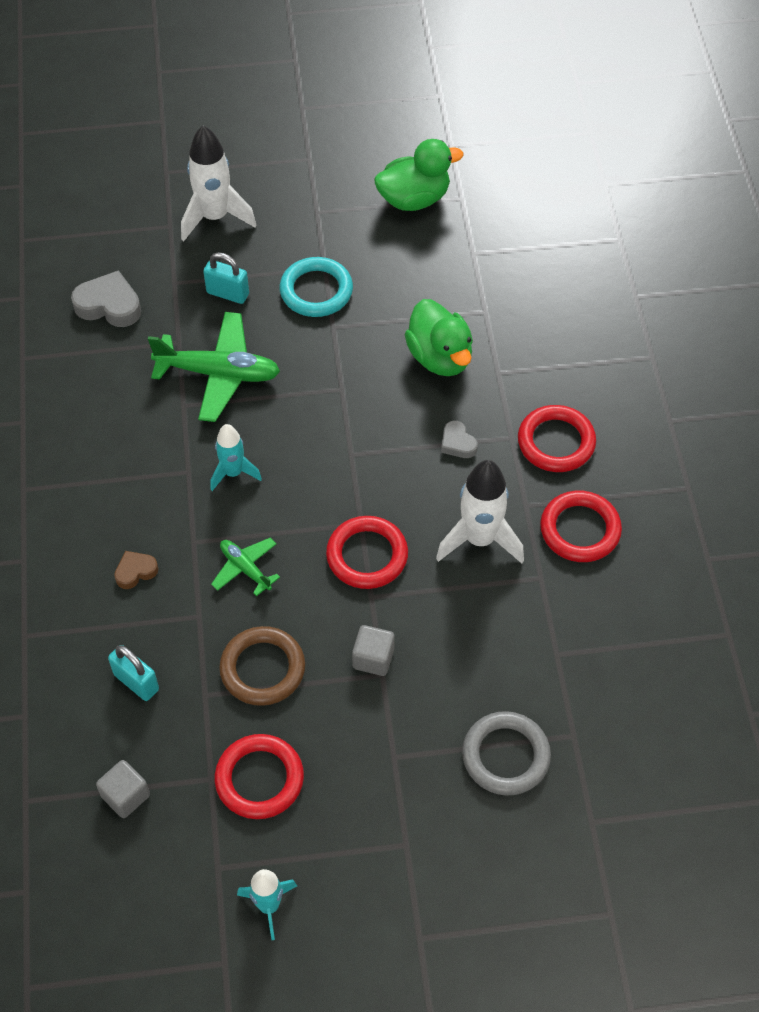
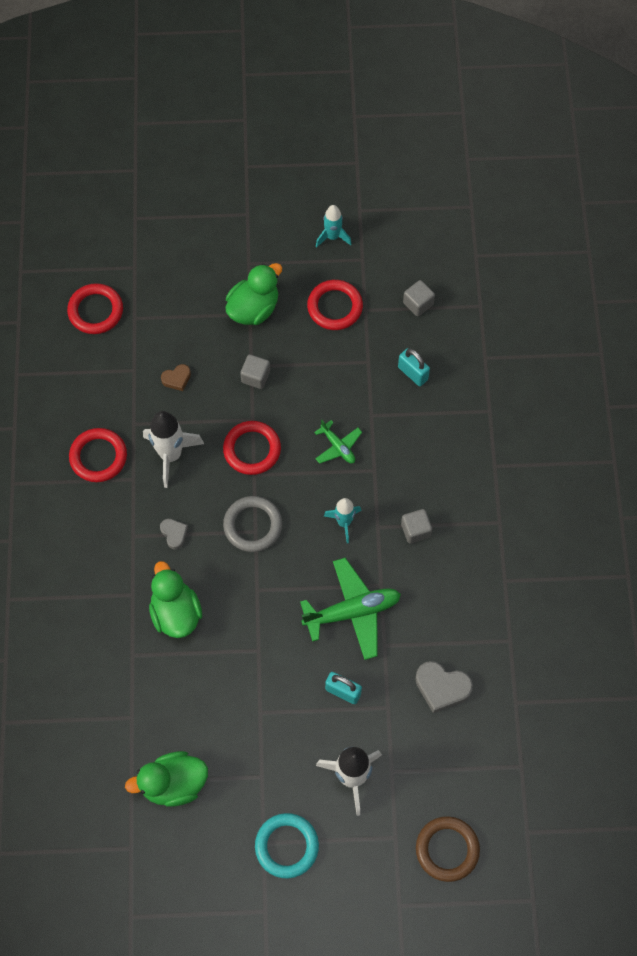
camera: 175 degrees left, 10 degrees up
brown heart [114,551,158,589] -> brown heart moved to [161,364,191,391]
green plane [148,312,280,422] -> green plane turned 150 degrees clockwise [300,558,401,660]
brown ring [219,626,305,706] -> brown ring moved to [416,816,480,882]
turquoise ring [280,257,353,317] -> turquoise ring moved to [255,813,319,878]
grey ring [462,711,551,795] -> grey ring moved to [223,496,282,552]
red ring [518,405,596,472] -> red ring moved to [67,283,123,334]
none -> green duck [225,263,282,325]
none -> grey cube [401,509,432,544]

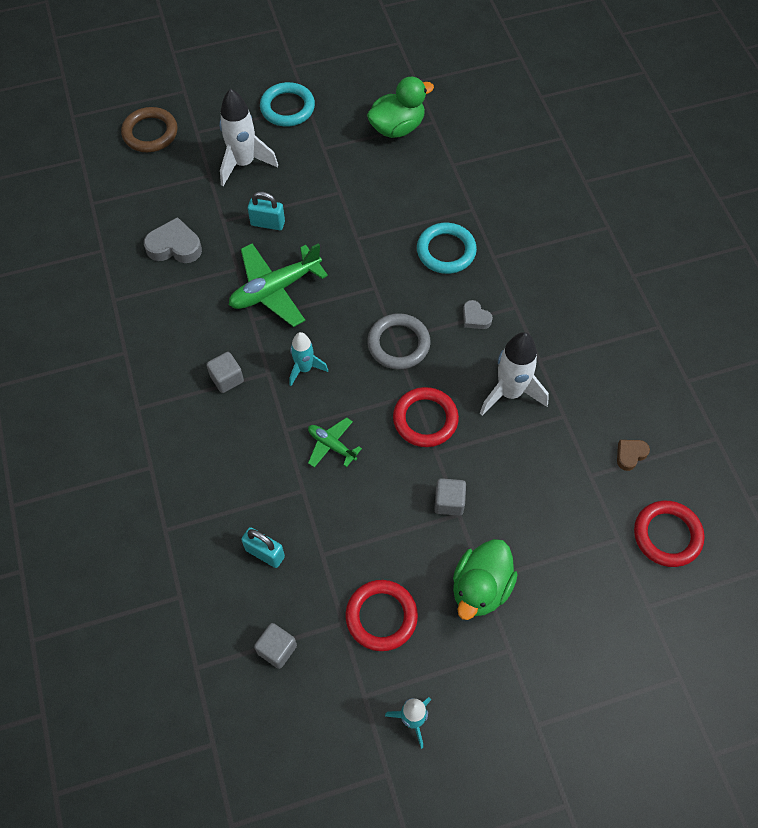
camera: 165 degrees right, 5 degrees down
red ring [69,428,127,482] -> none
green duck [149,561,202,638] -> turquoise ring [417,223,477,274]
brown heart [161,364,191,391] -> brown heart moved to [617,440,650,471]

